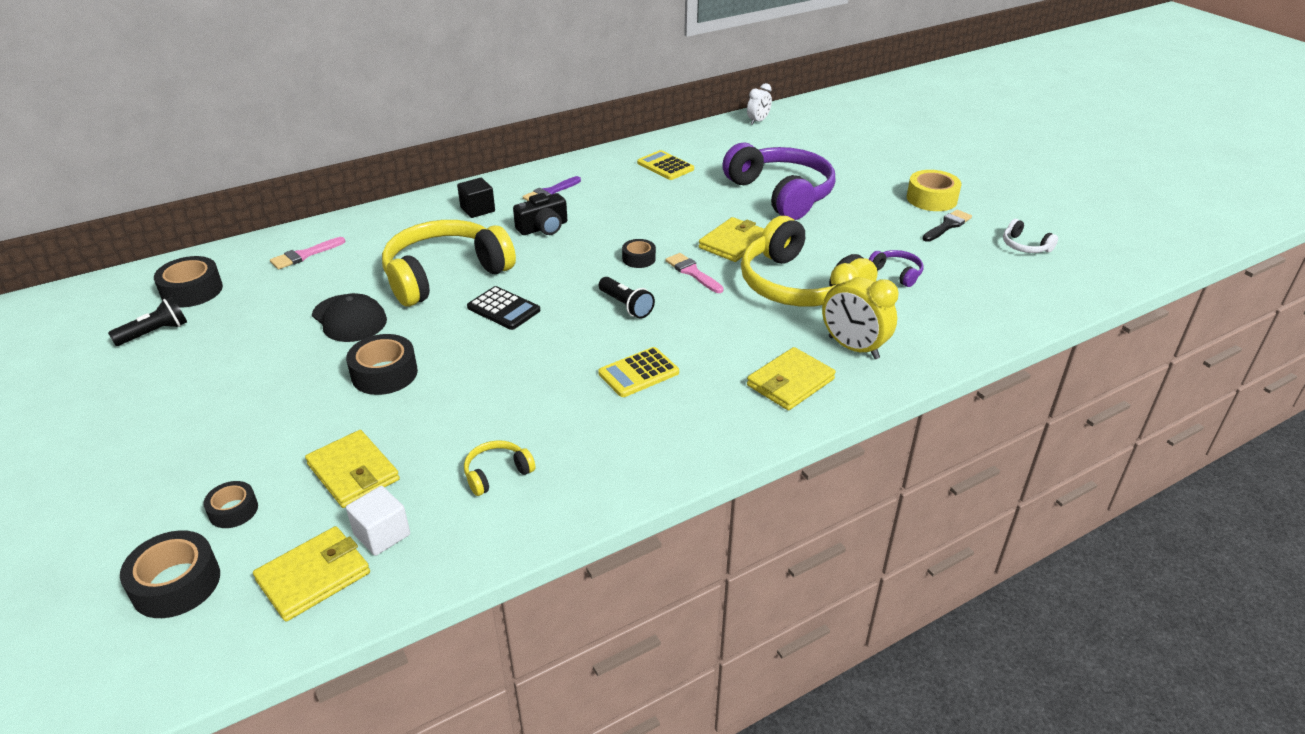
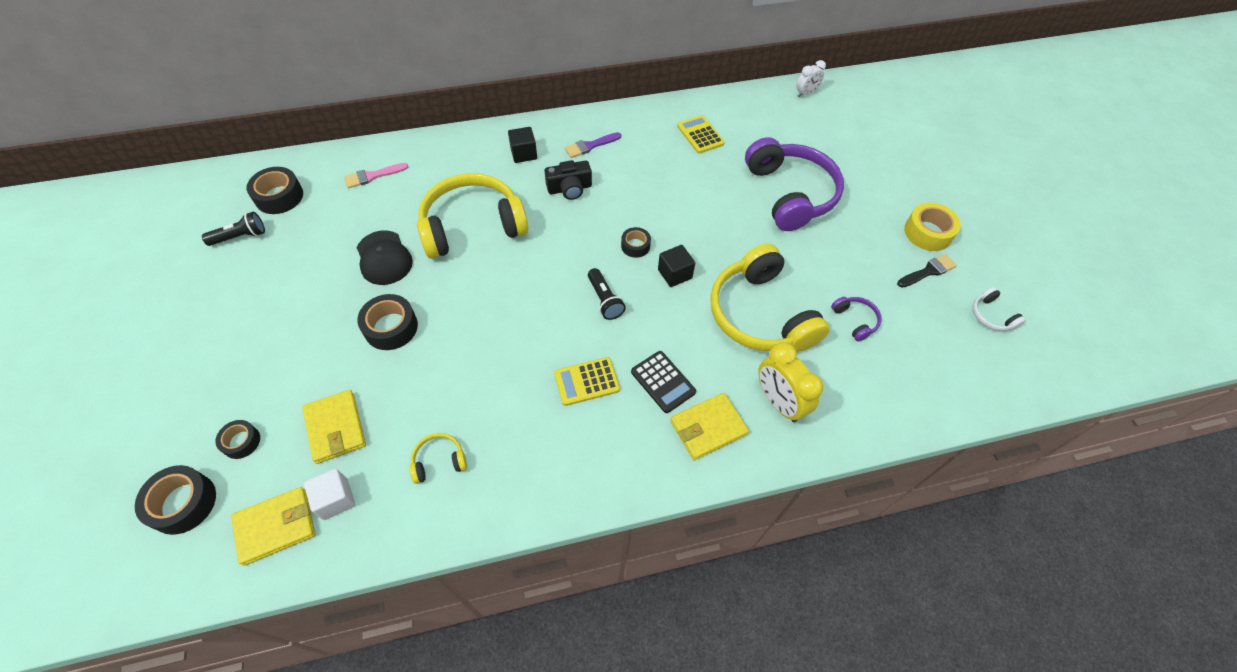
camera: 15 degrees right, 20 degrees up
black calculator [467,286,540,330] -> black calculator moved to [631,351,696,413]
pink brush [665,253,723,293] -> black cube [658,245,695,287]
yellow wallet [699,217,764,262] -> none

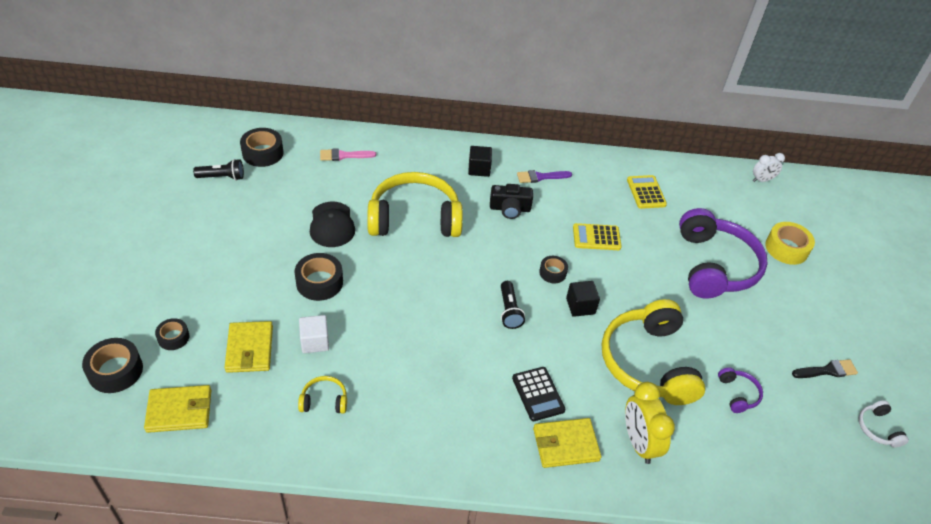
camera: 15 degrees right, 10 degrees down
white cube [304,468,355,520] -> white cube moved to [299,315,329,353]
yellow calculator [554,357,620,406] -> yellow calculator moved to [573,223,622,250]
yellow tape [904,203,961,251] -> yellow tape moved to [765,222,815,265]

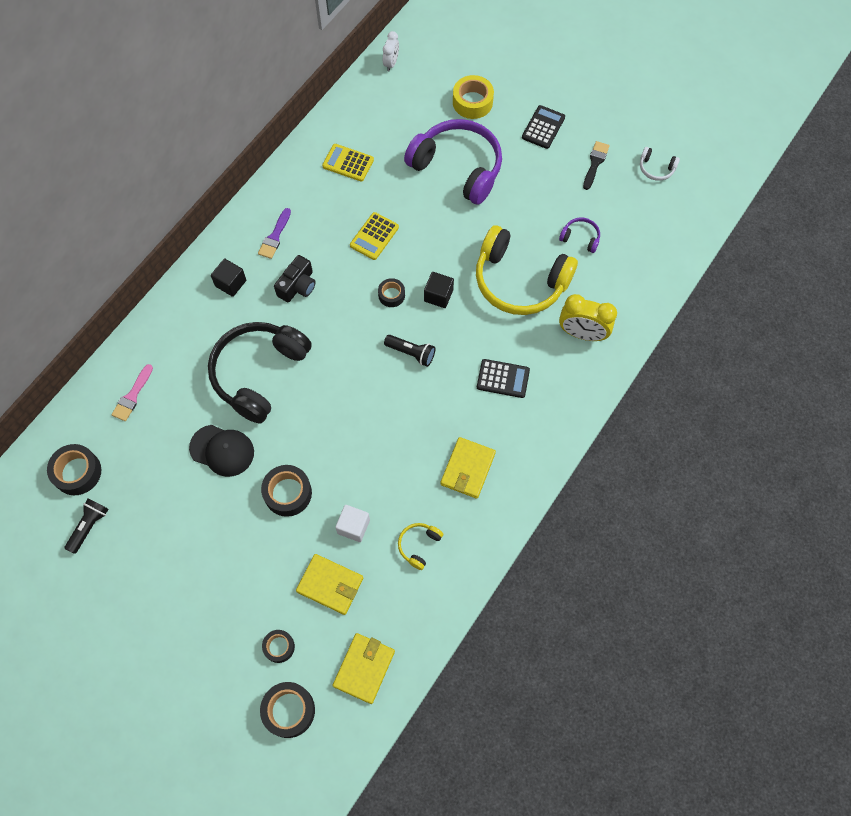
camera: 55 degrees left, 20 degrees up
yellow headphones [367,172,463,237] -> black headphones [208,322,312,424]
yellow wallet [533,418,601,468] -> yellow wallet moved to [440,437,496,499]
none -> black calculator [522,105,565,149]

